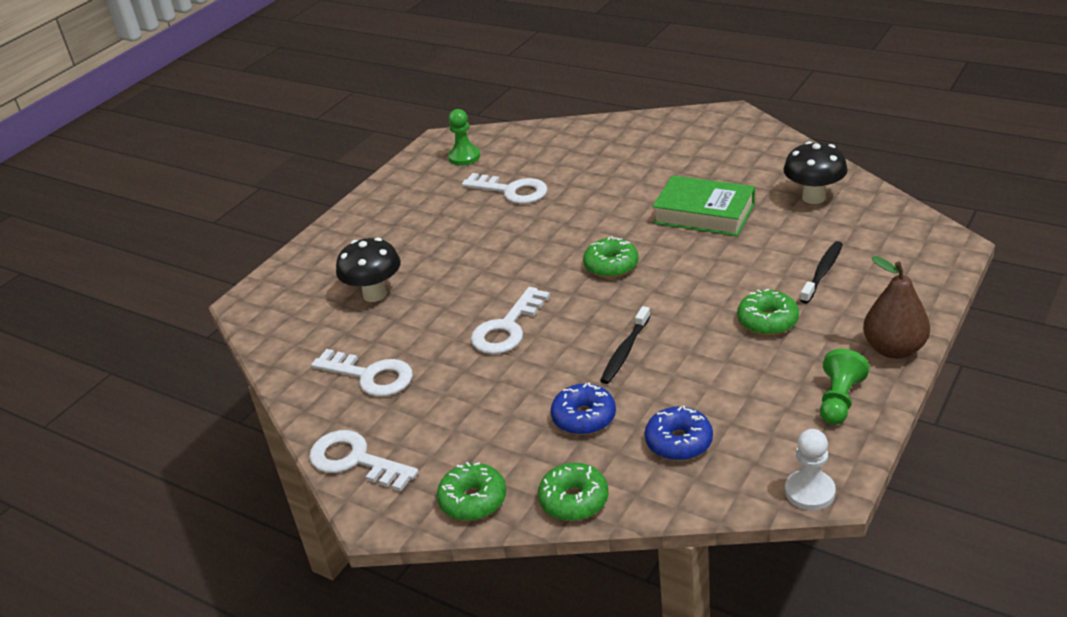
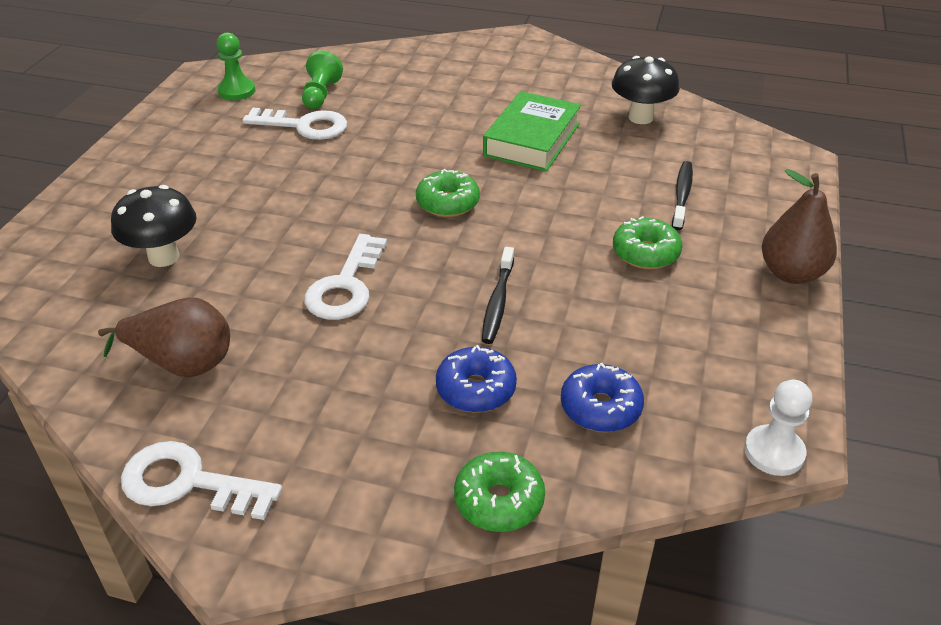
camera: 20 degrees left, 5 degrees up
white key [311,349,413,397] -> brown pear [98,297,230,378]
green donut [437,462,506,521] -> none
green book [652,175,755,236] -> green book turned 75 degrees counterclockwise [483,91,581,172]
green pawn [820,349,869,425] -> green pawn moved to [302,51,343,109]

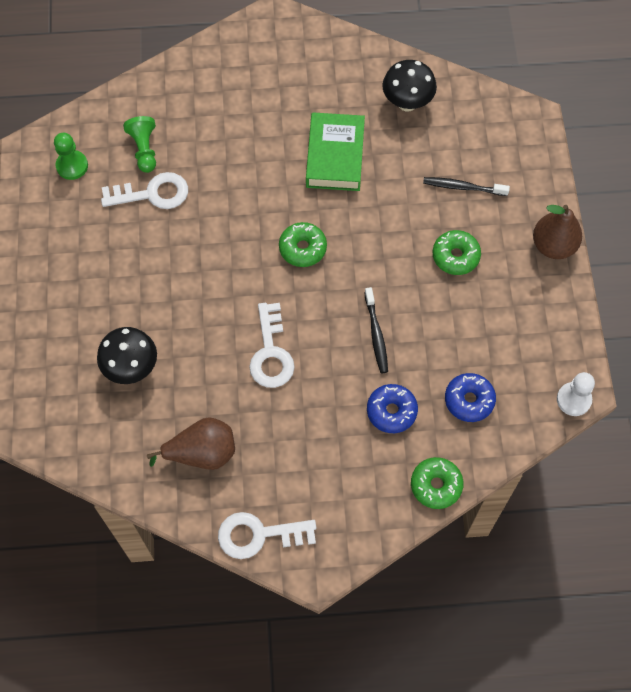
camera: 20 degrees left, 25 degrees up
black toothbrush [672,161,693,230] -> black toothbrush turned 75 degrees counterclockwise [423,177,510,196]

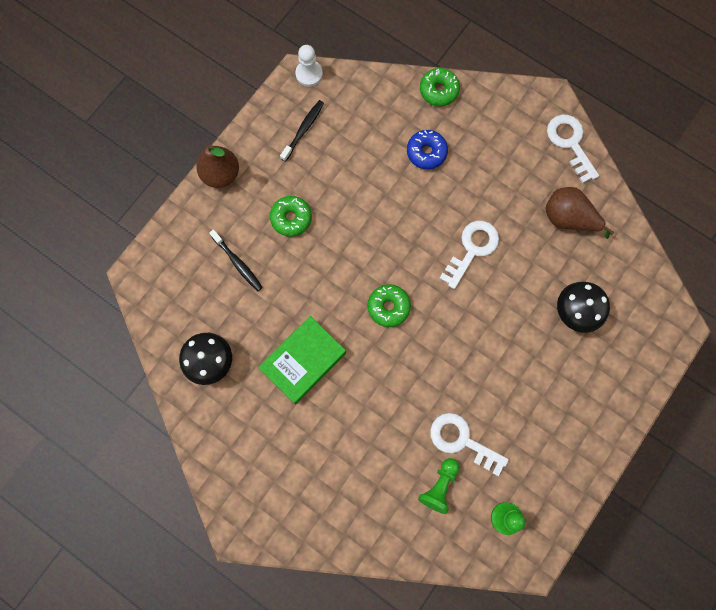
camera: 140 degrees left, 10 degrees up
white key [218,512,316,559] -> white key turned 150 degrees counterclockwise [547,115,599,183]
black toothbrush [364,287,388,373] -> black toothbrush moved to [280,100,324,162]
blue donut [445,373,496,422] -> none

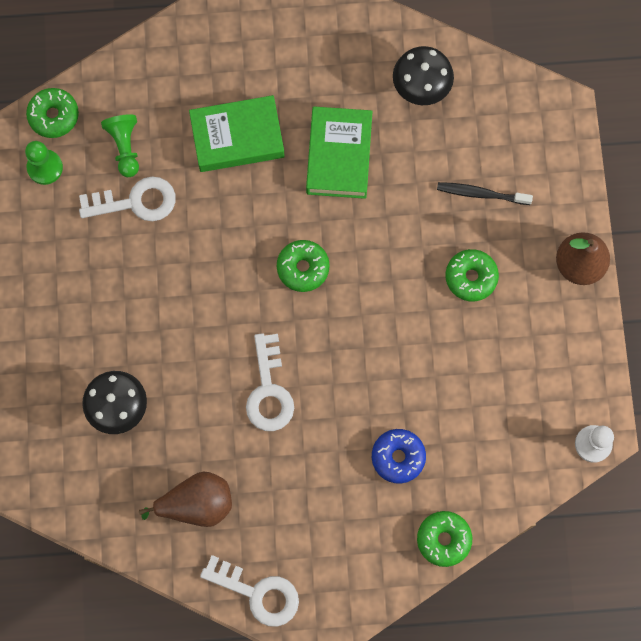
camera: 140 degrees right, 0 degrees up
black toothbrush [280,100,324,162] -> none
none -> green donut [26,88,79,138]
none -> green book [189,95,285,172]

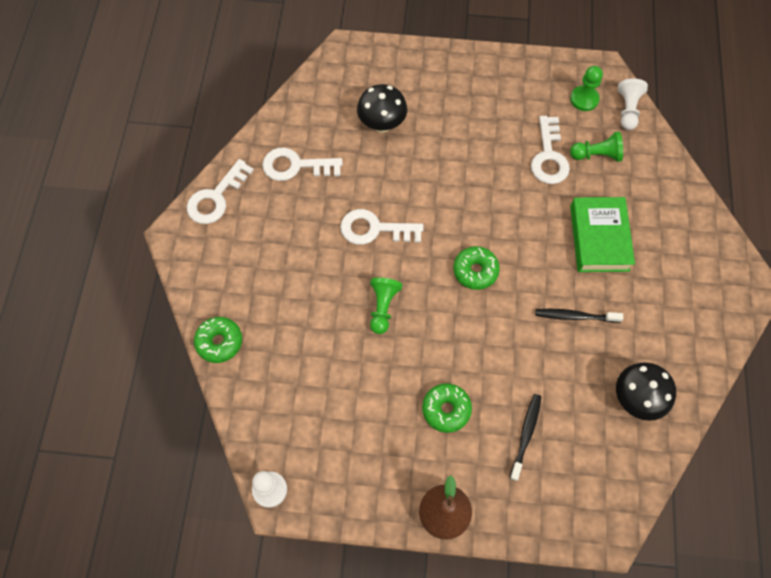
camera: 100 degrees right, 10 degrees down
green donut [26,88,79,138] -> white pawn [618,78,648,130]
brown pear [139,471,232,527] -> white key [262,148,343,181]
green book [306,106,373,199] -> black toothbrush [535,309,623,323]
blue donut [372,429,426,484] -> none
none -> green pawn [370,277,402,334]

